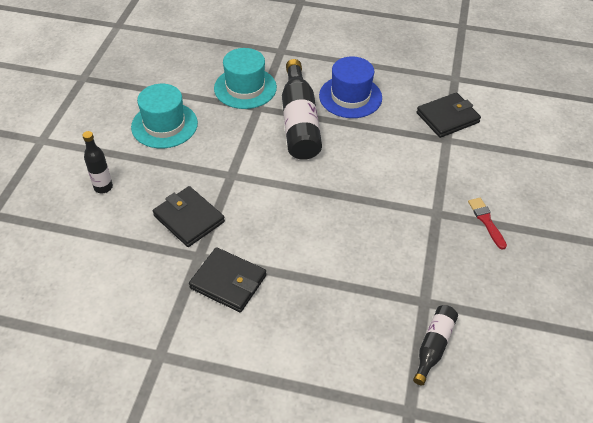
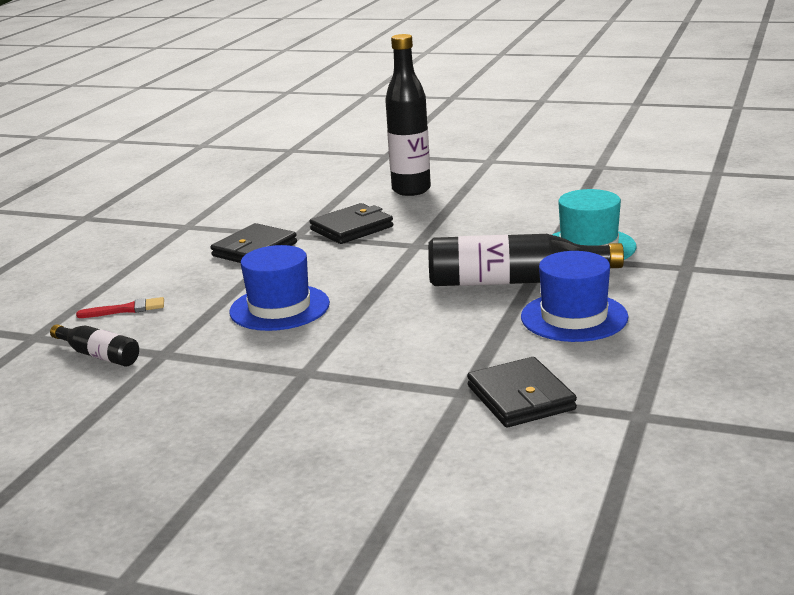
camera: 100 degrees right, 25 degrees down
black bottle [82,131,113,193] -> black bottle [385,34,431,196], size x1.87
turquoise hat [131,84,198,148] -> none
red brush [468,198,507,250] -> red brush moved to [76,297,164,318]
none -> blue hat [229,245,330,331]

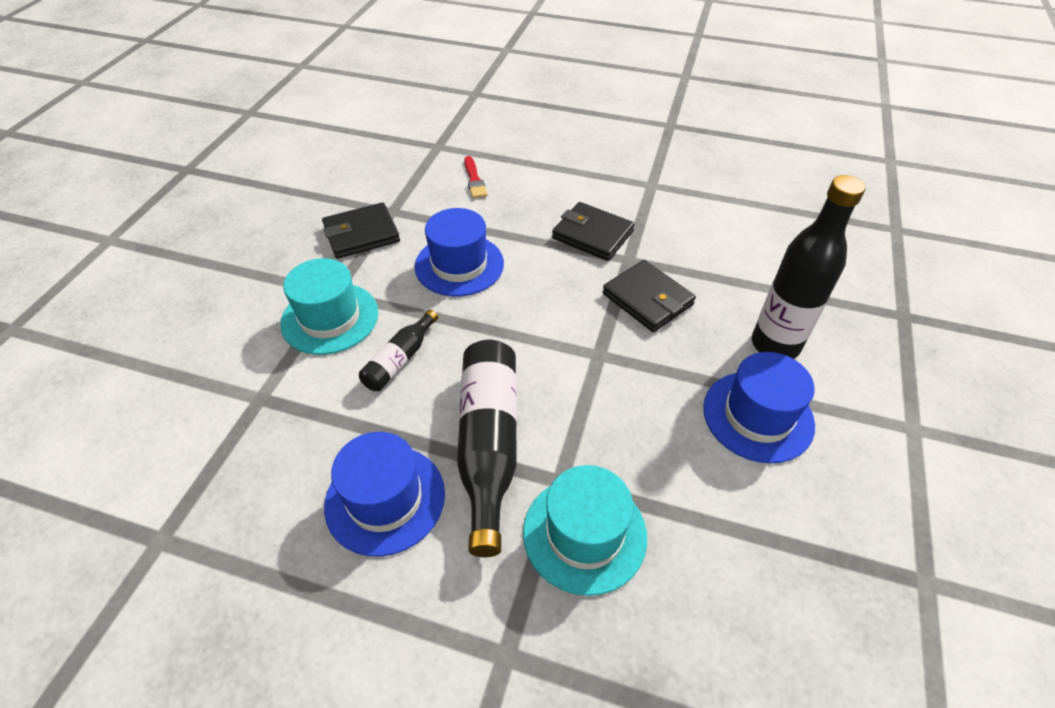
camera: 85 degrees right, 25 degrees up
black bottle [50,324,139,366] -> black bottle moved to [359,309,438,391]
black wallet [467,357,577,427] -> black wallet moved to [322,202,400,259]
none -> turquoise hat [280,258,378,355]
none -> blue hat [703,352,815,463]

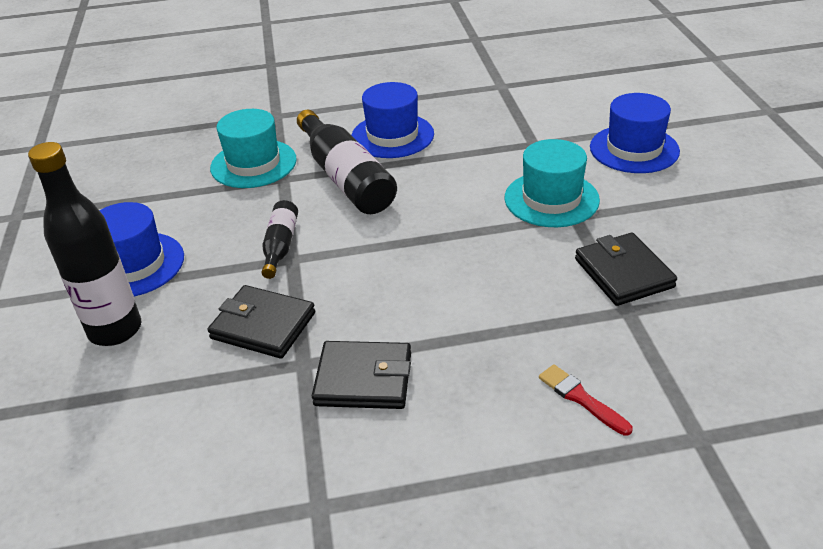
camera: 155 degrees right, 10 degrees down
black wallet [322,202,400,259] -> black wallet turned 60 degrees counterclockwise [575,233,677,306]
black bottle [359,309,438,391] -> black bottle moved to [262,200,298,279]
blue hat [415,208,504,296] -> blue hat moved to [590,93,680,173]

